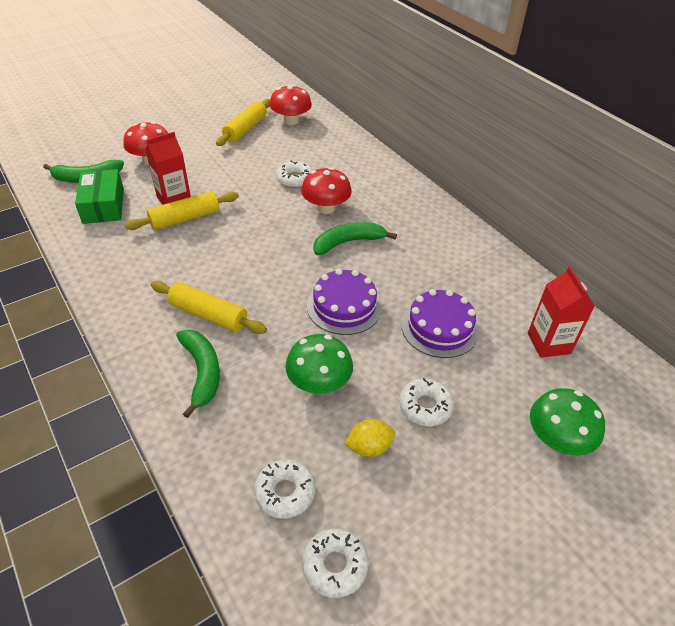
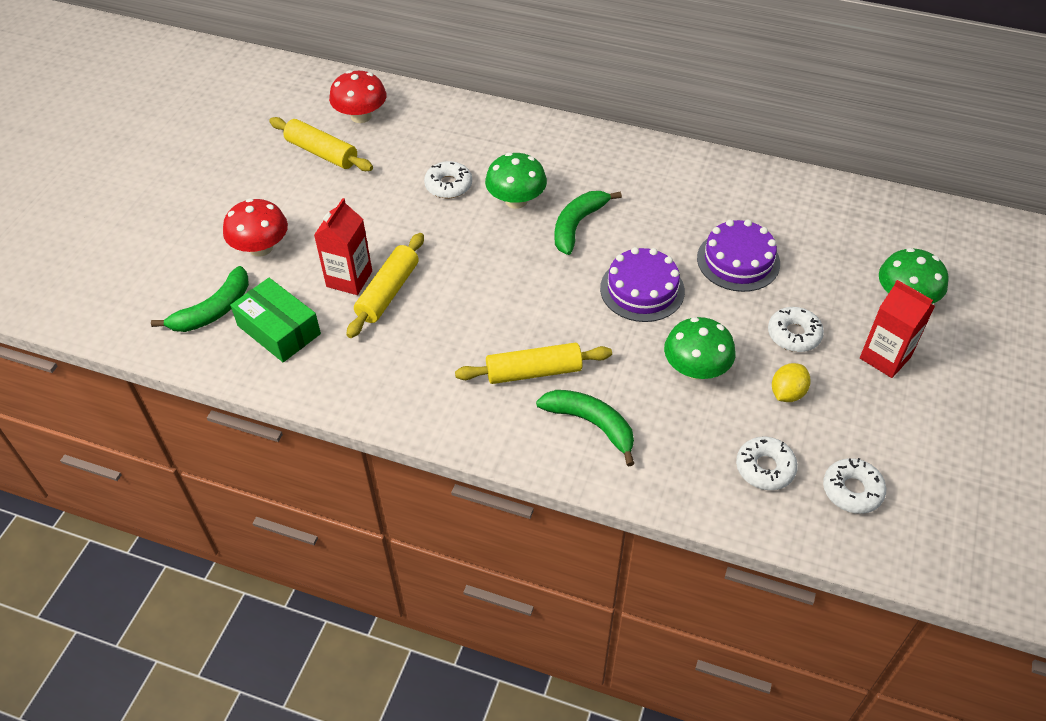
camera: 35 degrees left, 5 degrees up
yellow rolling pin [216,99,270,146] -> yellow rolling pin turned 45 degrees counterclockwise [269,117,373,171]
red mushroom [301,167,352,214] -> green mushroom [485,152,547,209]
red carton [528,267,595,358] -> red carton moved to [860,280,935,378]

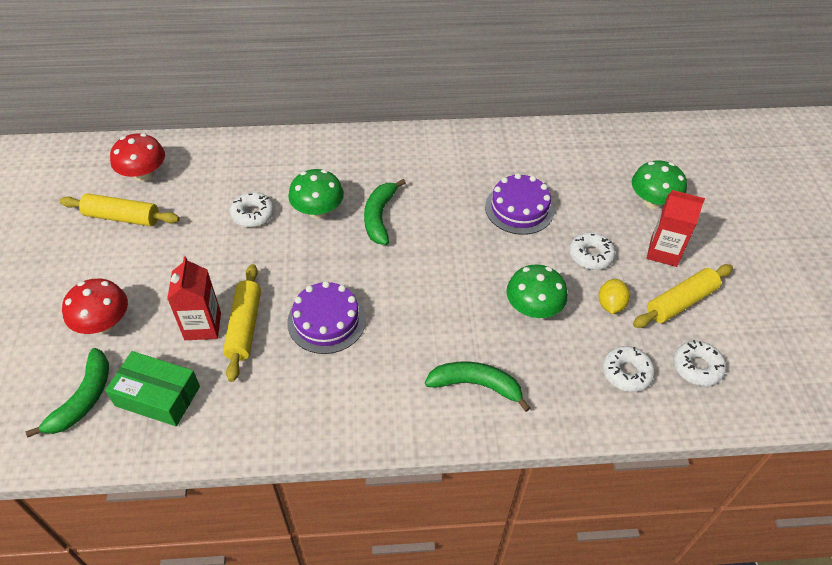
camera: 25 degrees left, 0 degrees up
yellow rolling pin [455,343,612,384] -> yellow rolling pin moved to [633,264,733,328]
purple cake [600,247,685,322] -> purple cake moved to [287,281,366,354]

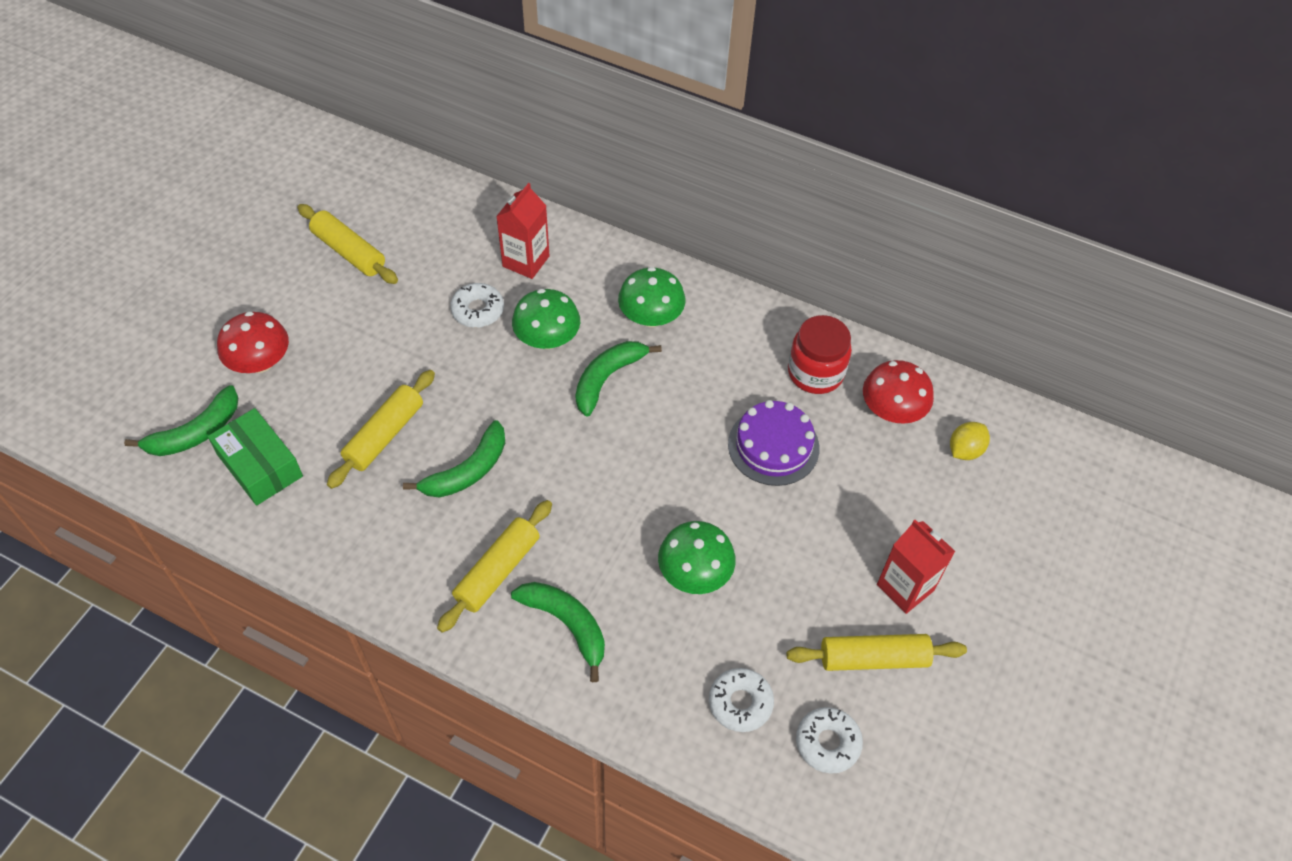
camera: 30 degrees right, 5 degrees up
red mushroom [110,133,165,182] -> red mushroom moved to [863,360,934,424]
red carton [167,256,221,340] -> red carton moved to [496,183,550,279]
purple cake [287,281,366,354] -> green banana [403,420,505,498]
white donut [569,232,615,270] -> none
yellow lemon [599,279,630,314] -> yellow lemon moved to [950,422,990,460]
green mushroom [632,160,687,209] -> green mushroom moved to [618,267,685,327]
none -> yellow rolling pin [437,500,552,633]
none -> red jar [788,315,852,394]

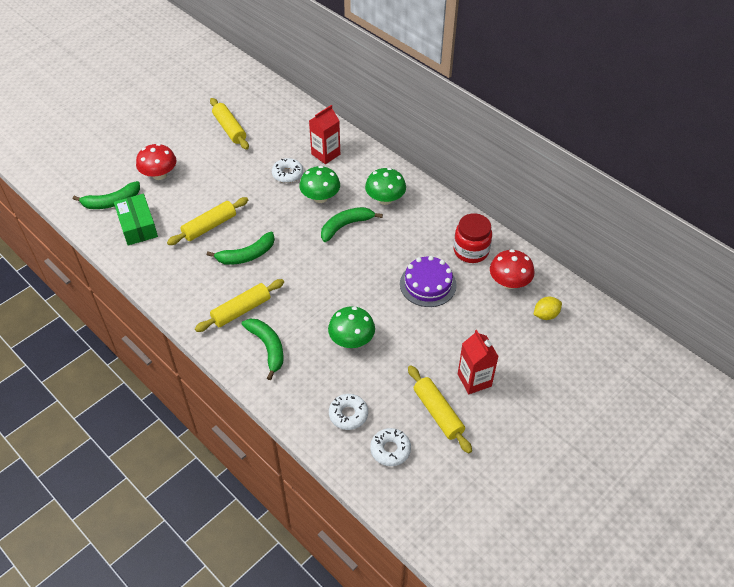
camera: 20 degrees right, 5 degrees down
yellow rolling pin [786,634,967,671] -> yellow rolling pin turned 45 degrees clockwise [408,365,472,454]

